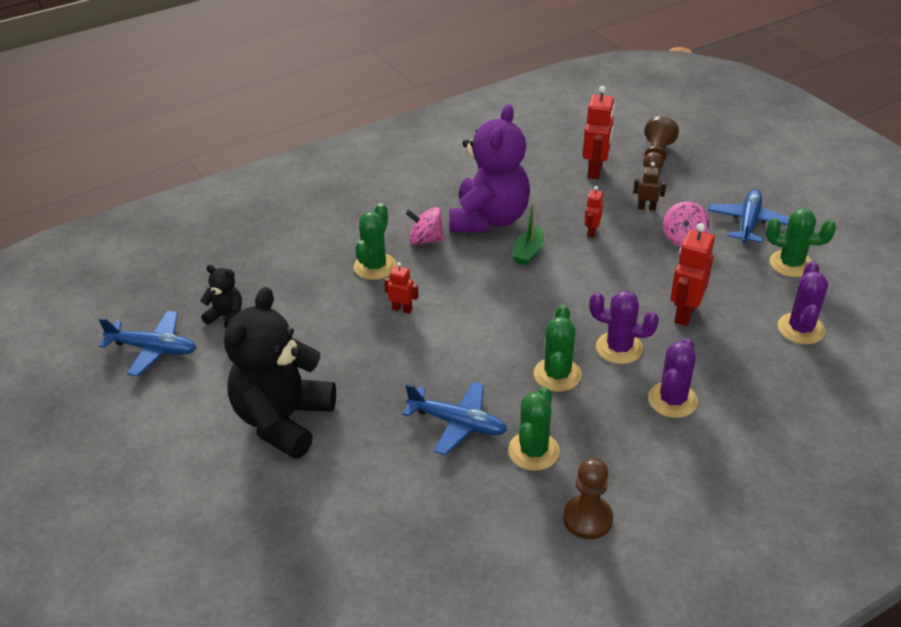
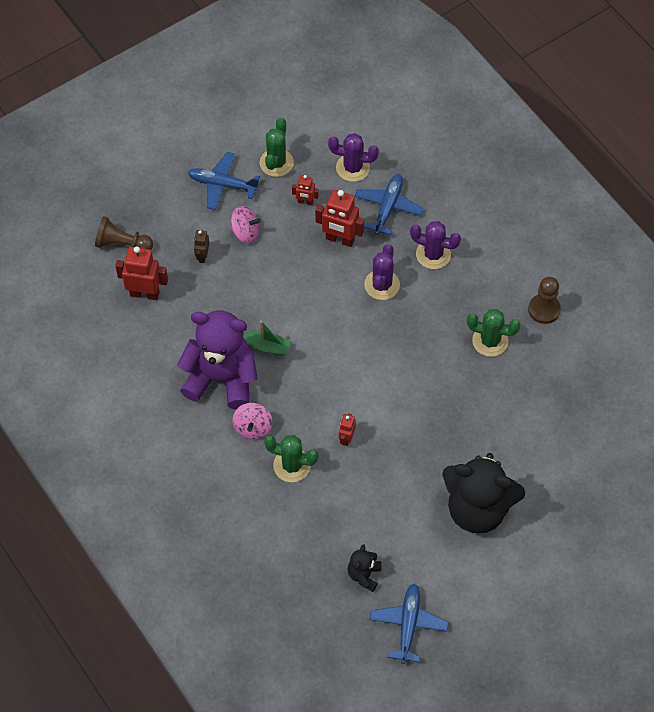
camera: 95 degrees left, 20 degrees up
blue plane [402,381,507,455] -> blue plane moved to [354,174,423,235]
green cactus [534,305,582,391] -> none
red robot [585,186,603,238] -> red robot moved to [292,175,319,205]

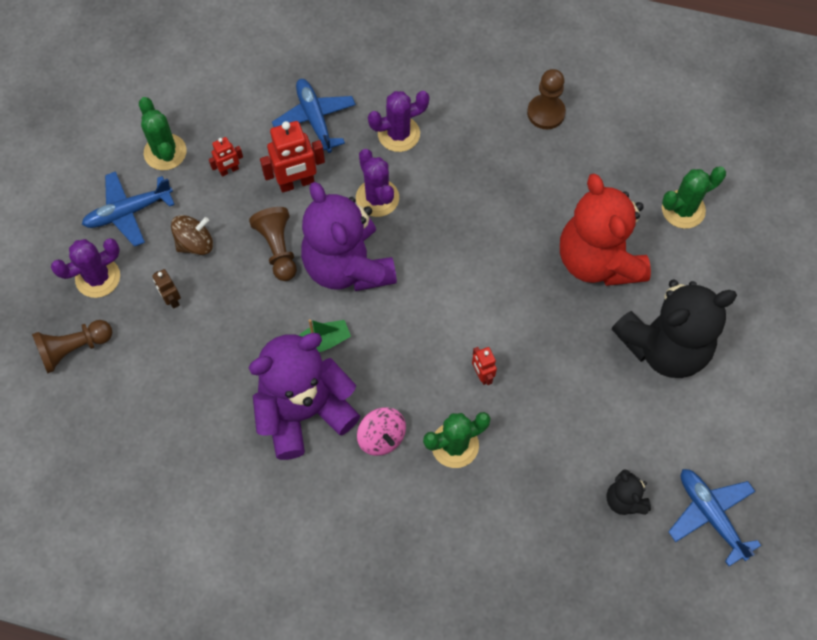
camera: 40 degrees left, 5 degrees up
red robot [115,246,168,300] -> none
pink spinning top [230,206,261,243] -> brown spinning top [171,215,213,255]
purple cactus [328,133,379,182] -> purple cactus moved to [51,238,120,298]
green cactus [467,309,520,357] -> green cactus moved to [662,167,726,229]
none -> brown pawn [249,207,297,281]
none -> purple teddy bear [301,182,397,291]
none -> red teddy bear [560,173,651,286]

